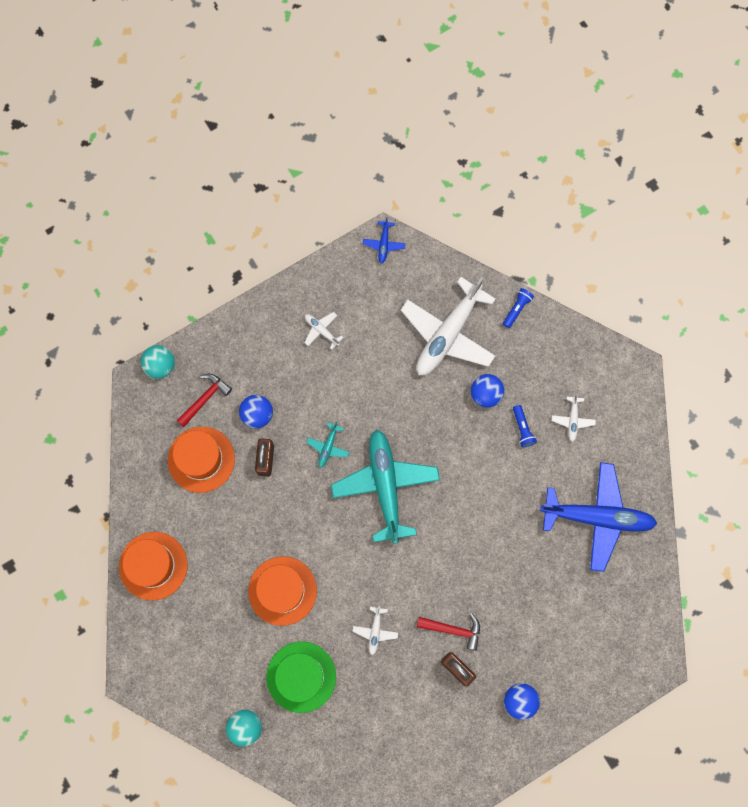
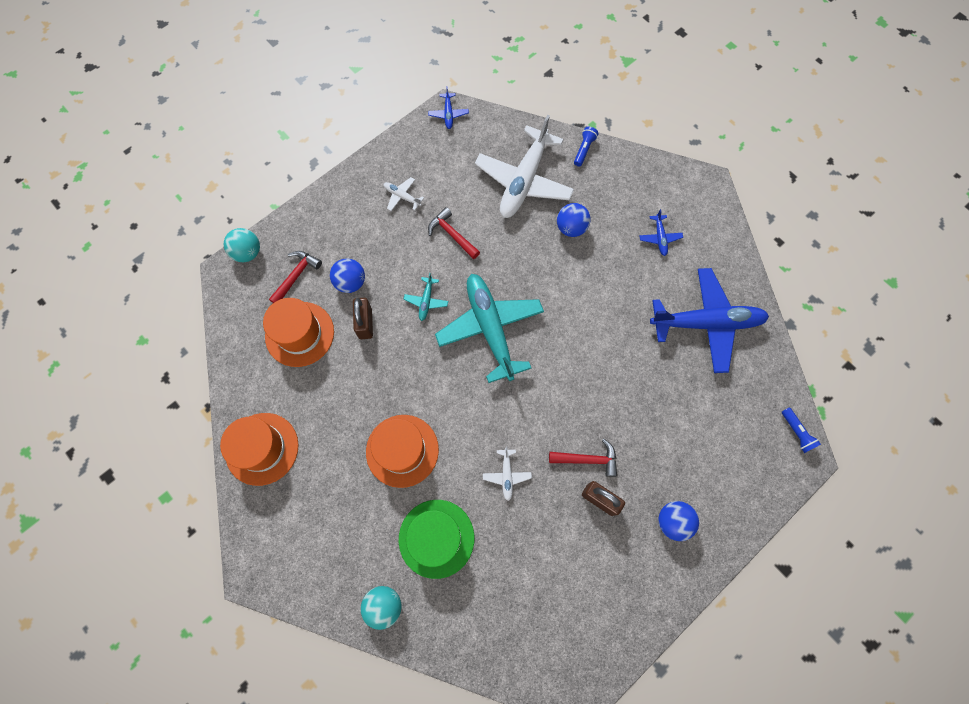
camera: 10 degrees left, 5 degrees down
blue flashlight [513,405,537,447] -> blue flashlight moved to [782,407,821,453]
white plane [552,394,596,442] -> blue plane [640,209,683,256]
none -> red hammer [428,207,480,259]

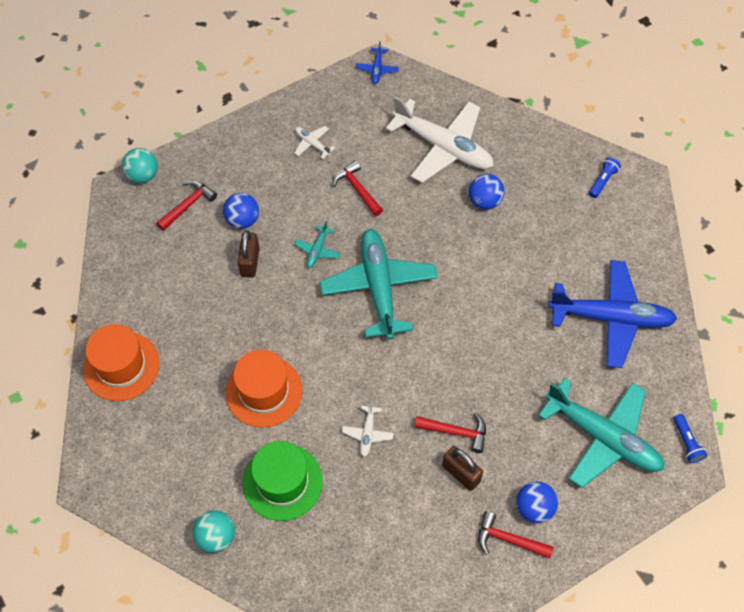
camera: 10 degrees right, 10 degrees down
orange hat [263,298,334,367] -> none
white plane [475,115,574,218] -> white plane turned 90 degrees counterclockwise [386,96,494,183]
blue flashlight [574,127,599,166] -> blue flashlight moved to [589,157,621,198]
blue plane [640,209,683,256] -> none
none -> red hammer [478,511,554,559]
none -> turquoise plane [538,378,665,488]

